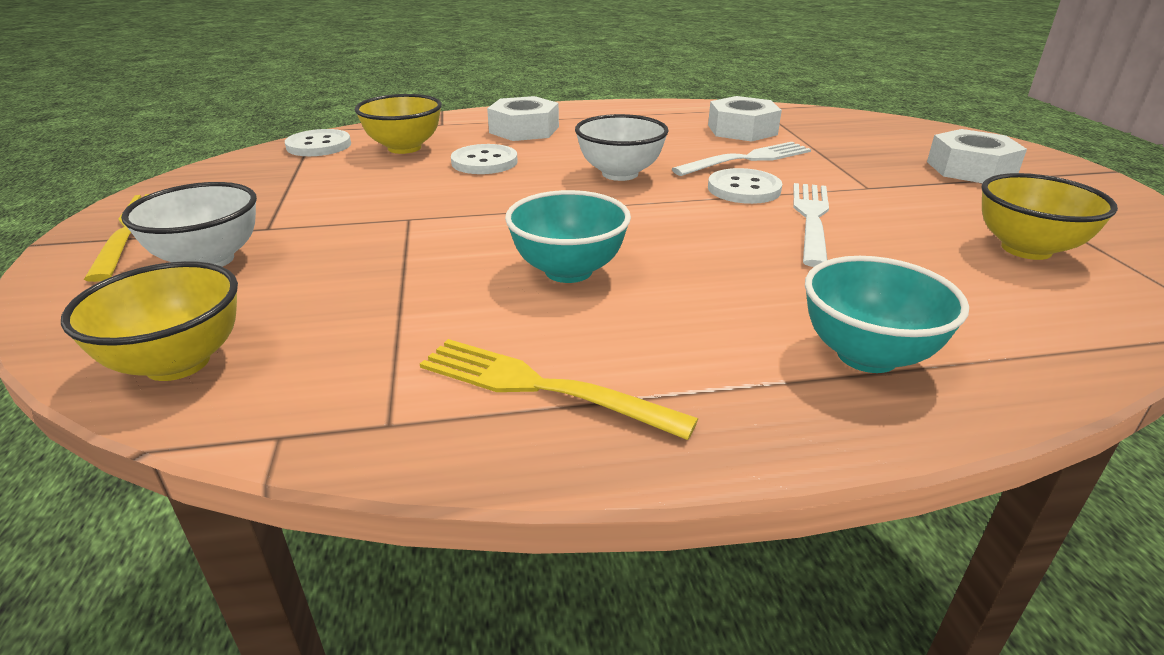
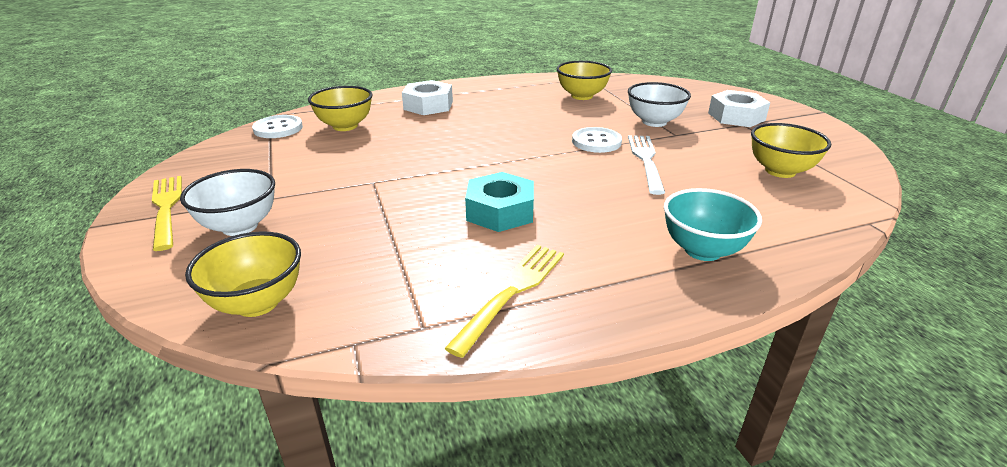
camera: 10 degrees left, 0 degrees up
yellow fork [420,339,698,440] -> yellow fork turned 105 degrees clockwise [444,245,564,358]
white button [451,144,518,174] -> none
turquoise bowl [505,190,631,283] -> turquoise nut [465,172,534,232]
white bowl [575,114,669,181] -> white bowl moved to [628,82,691,127]
white fork [672,142,811,176] -> none
white nut [708,96,782,142] -> yellow bowl [556,61,612,100]

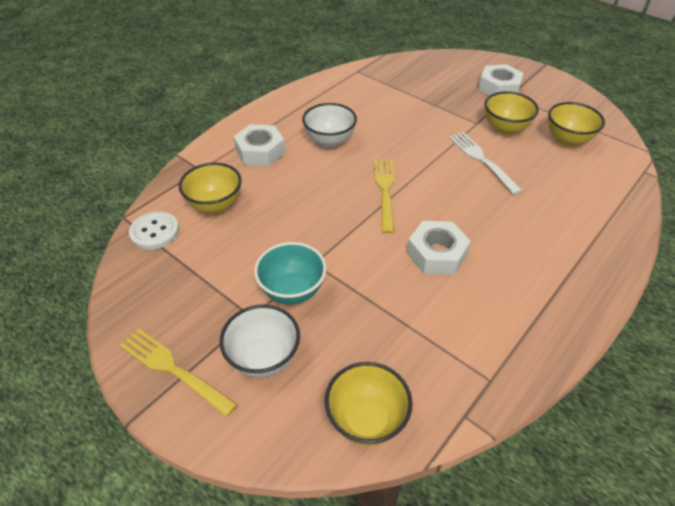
camera: 30 degrees left, 15 degrees up
yellow fork [444,245,564,358] -> yellow fork moved to [374,159,395,233]
turquoise nut [465,172,534,232] -> white nut [407,221,471,275]
yellow bowl [556,61,612,100] -> yellow bowl moved to [484,91,539,135]
white button [572,127,622,153] -> none
white bowl [628,82,691,127] -> white bowl moved to [302,103,357,148]
turquoise bowl [664,188,762,261] -> turquoise bowl moved to [254,242,326,304]

